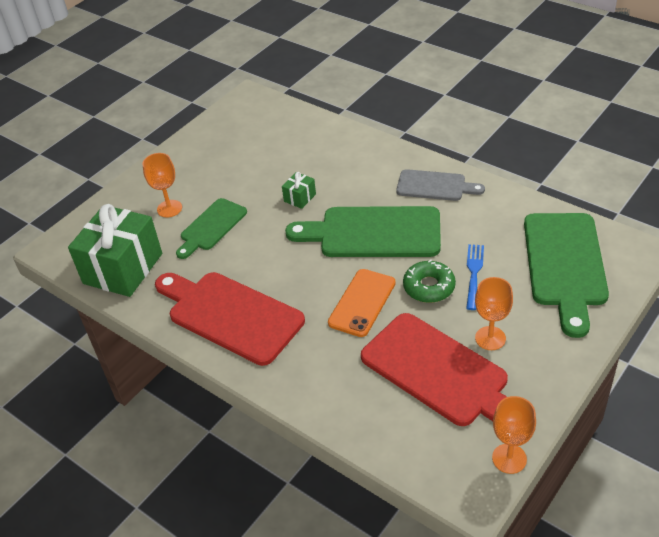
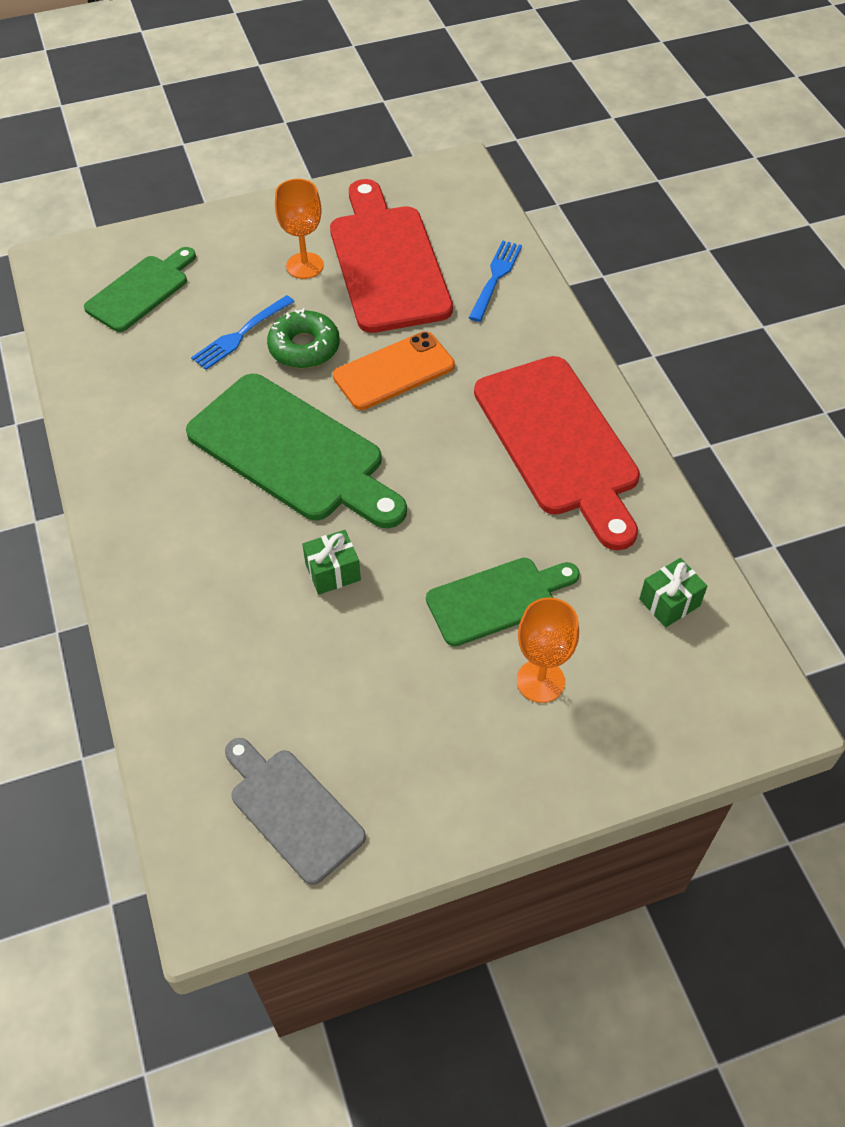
camera: 150 degrees left, 10 degrees up
green gift [68,204,162,297] -> green gift [639,558,707,628], size x0.42
grey cutting board [396,169,485,201] -> grey cutting board moved to [225,738,366,885]
orange goblet [492,396,536,474] -> none
green cutting board [524,213,609,338] -> green cutting board [84,247,196,332], size x0.58
none -> blue fork [469,240,522,322]

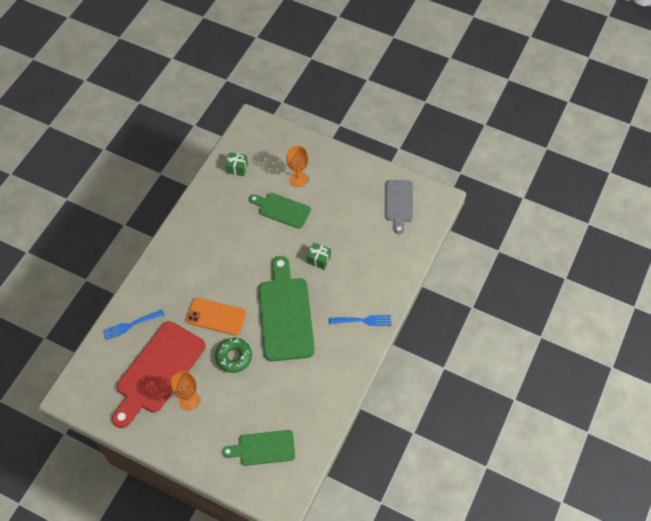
camera: 135 degrees left, 5 degrees up
blue fork [191,295,295,370] -> blue fork moved to [329,315,391,326]
red cutting board [474,356,640,550] -> none

